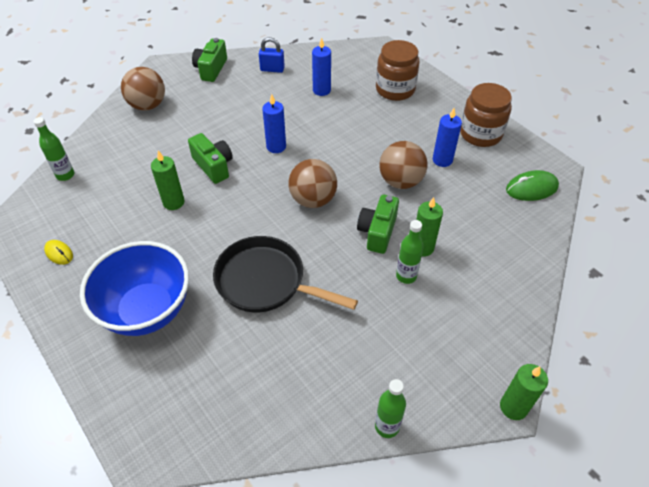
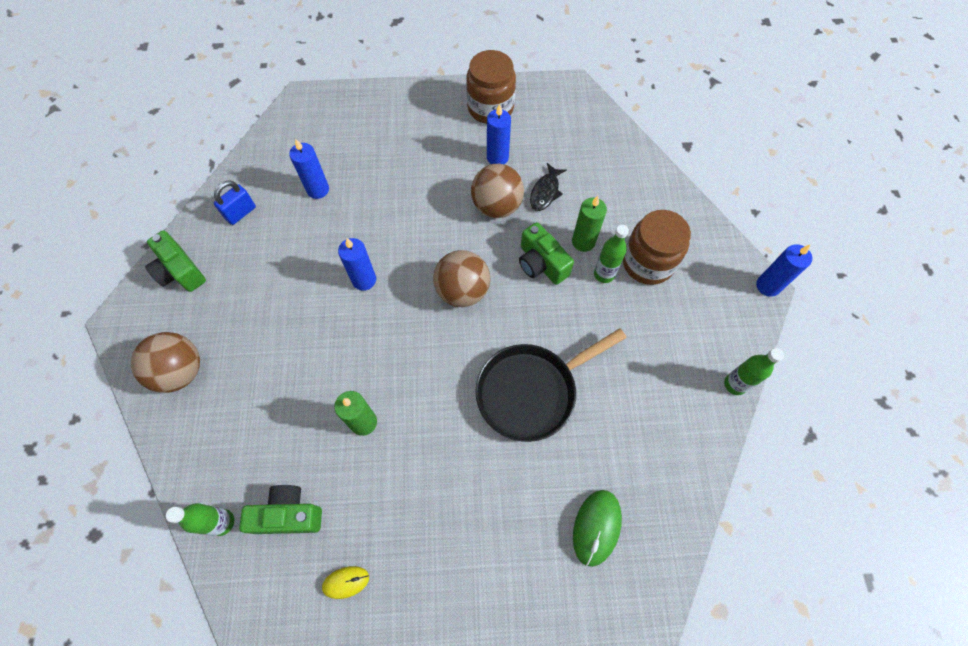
camera: 55 degrees left, 15 degrees up
blue bowl [80,241,189,336] -> none
green camera [188,133,233,184] -> green camera moved to [239,485,322,534]
brown jar [376,40,420,101] -> brown jar moved to [623,210,691,285]
green candle [500,364,548,420] -> blue candle [756,244,812,297]
green mouse [506,170,559,201] -> green mouse moved to [573,490,622,567]
none -> black fish [530,163,567,211]

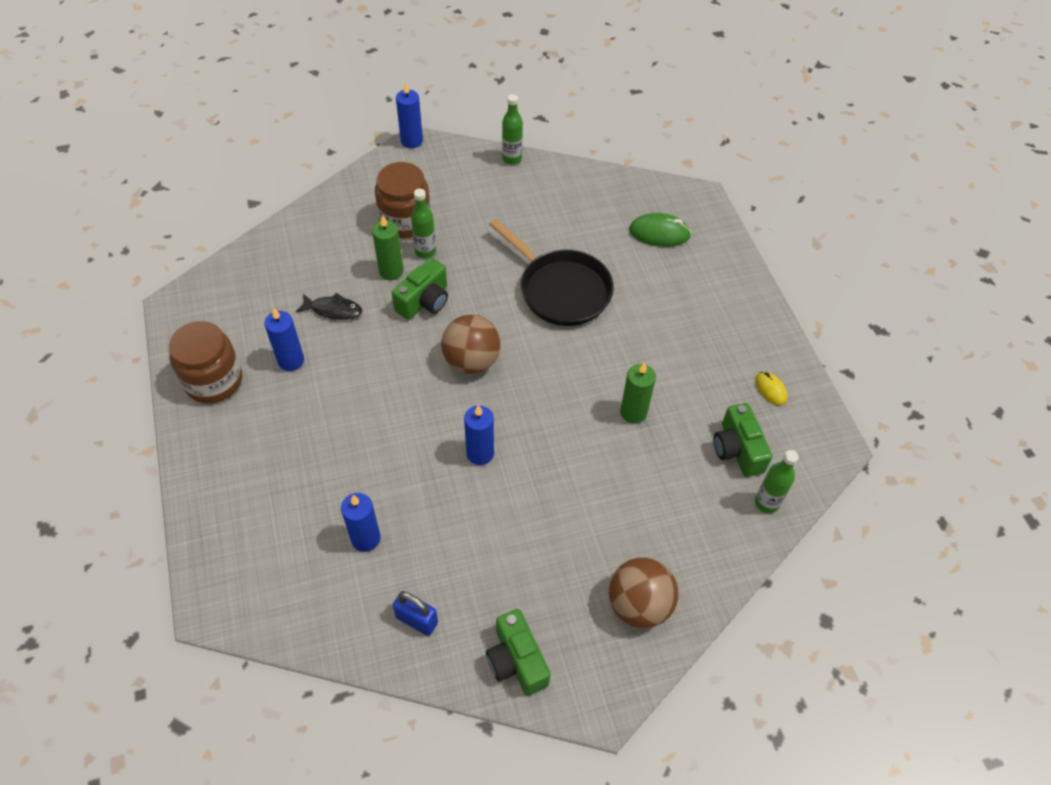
camera: 105 degrees left, 10 degrees down
green camera [145,230,206,292] -> green camera turned 120 degrees clockwise [486,609,551,696]
brown ball [471,164,524,218] -> none

